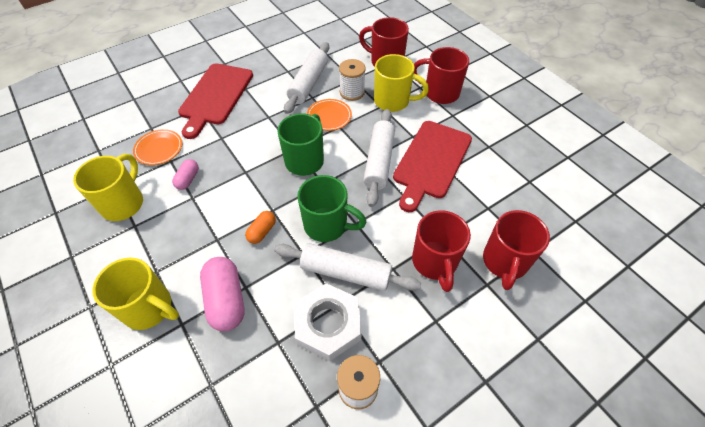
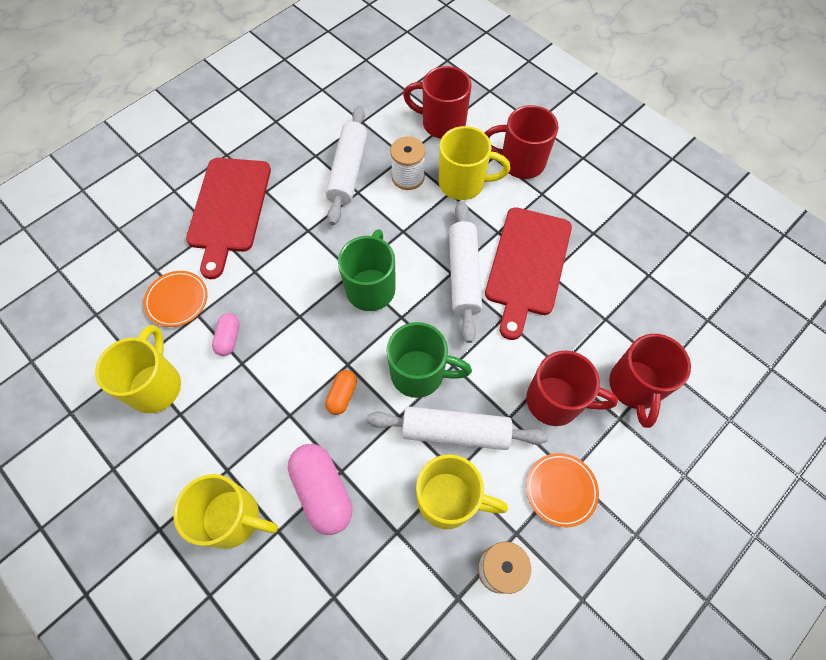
camera: 10 degrees left, 10 degrees up
white nut [295,283,362,361] -> yellow mug [416,454,508,530]
orange plate [307,99,352,131] -> orange plate moved to [526,453,599,527]
red mug [412,210,471,292] -> red mug turned 60 degrees counterclockwise [526,351,618,426]

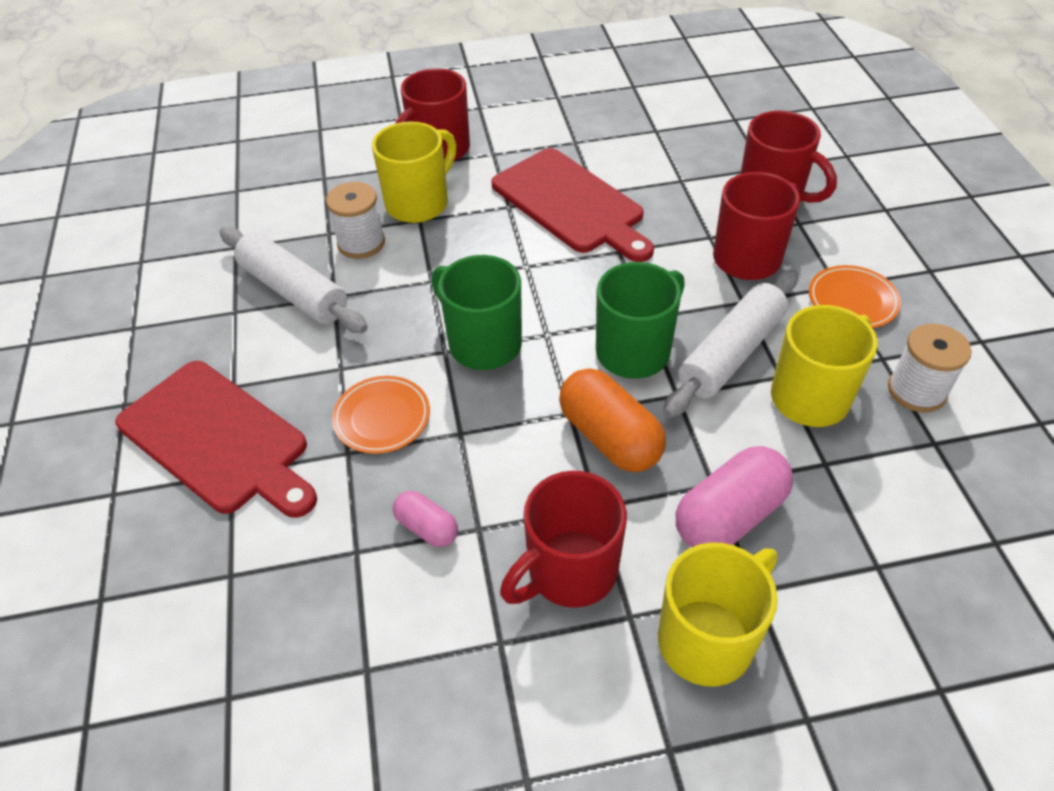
camera: 55 degrees left, 15 degrees down
yellow mug [95,325,181,413] -> none
orange plate [143,271,208,327] -> orange plate moved to [332,376,430,454]
pink capsule [288,444,353,535] -> pink capsule turned 45 degrees counterclockwise [676,446,793,548]
orange capsule [325,370,357,415] -> orange capsule [559,368,666,472], size x1.83
red mug [403,66,472,138] -> red mug moved to [500,471,627,608]
white rolling pin [449,201,482,343] -> none

